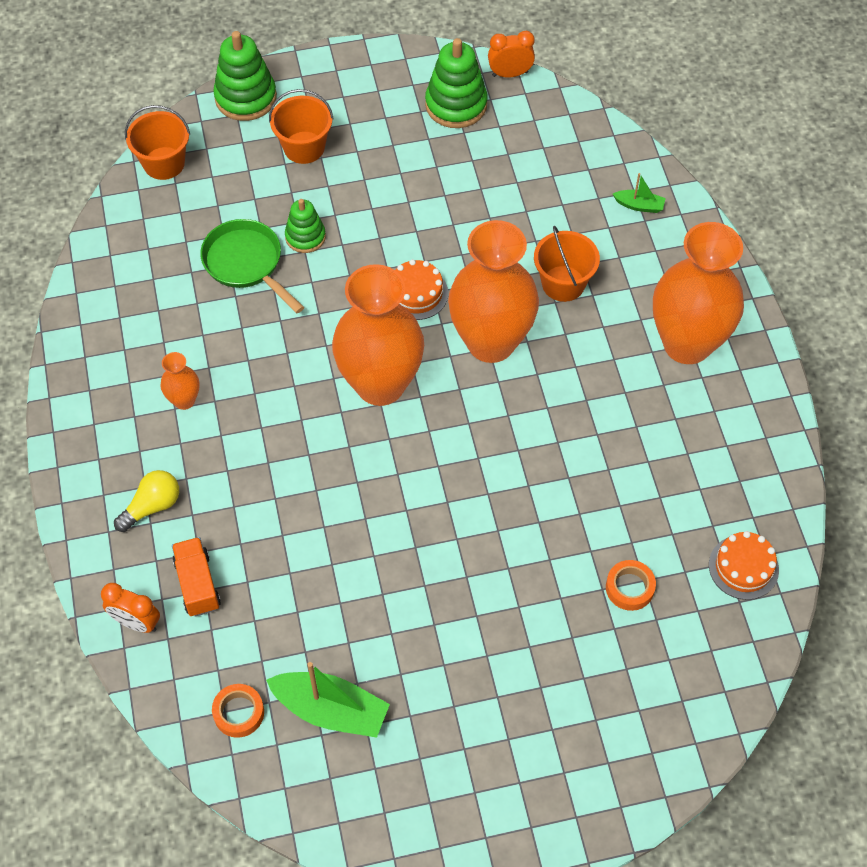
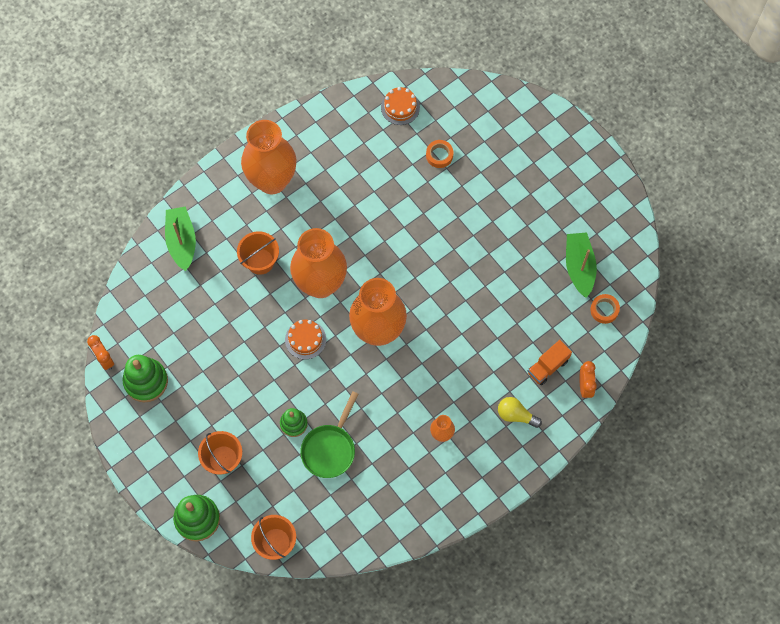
camera: 115 degrees left, 10 degrees up
green boat [613,173,666,213] -> green boat [165,206,196,271], size x1.99

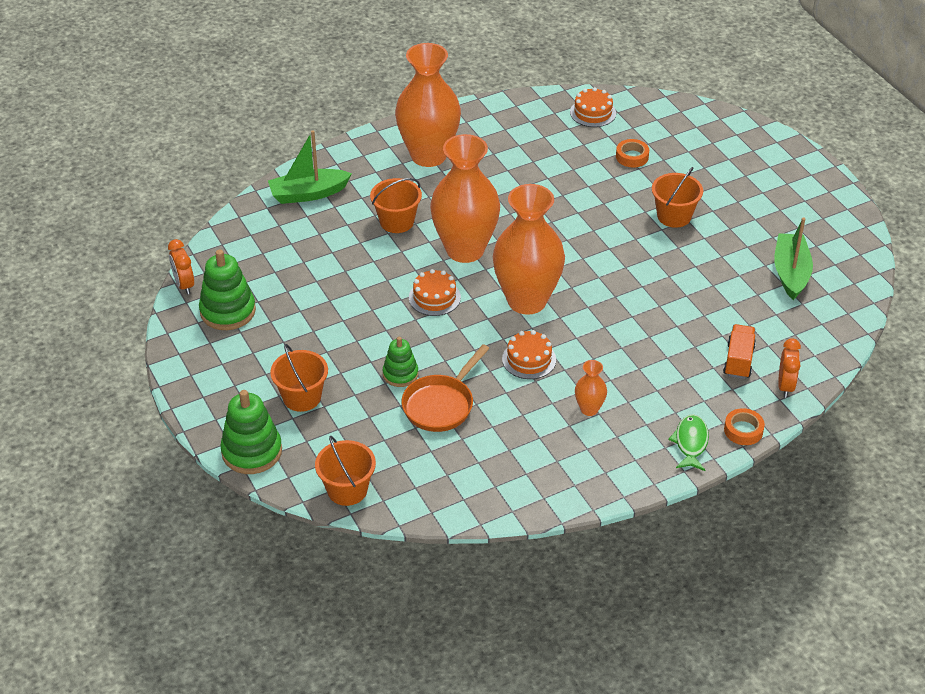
camera: 10 degrees right, 25 degrees down
green boat [165,206,196,271] -> green boat turned 105 degrees counterclockwise [268,130,352,204]
green pan [300,391,359,478] -> orange pan [402,344,490,432]
yellow light bulb [498,397,542,428] -> none
orange truck [528,340,572,385] -> orange truck turned 135 degrees clockwise [723,324,756,379]
orange tape [590,294,620,324] -> orange tape moved to [724,408,765,445]
none -> orange cake [502,330,556,379]
none -> orange bucket [652,167,703,228]
none -> green fish [668,414,709,471]

